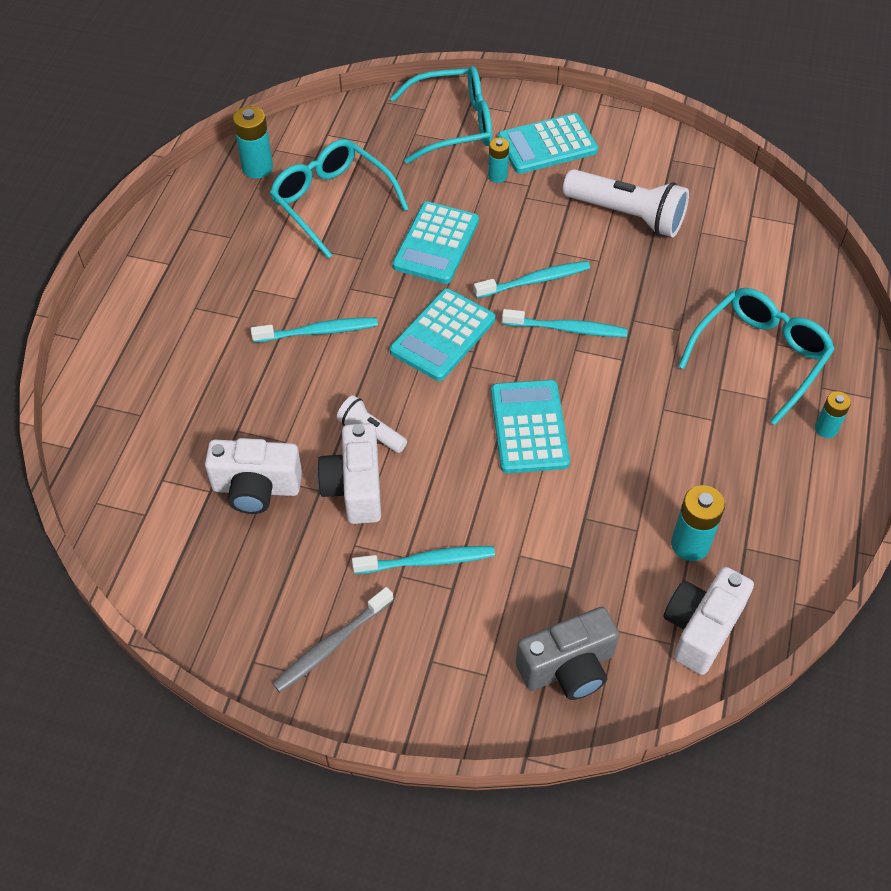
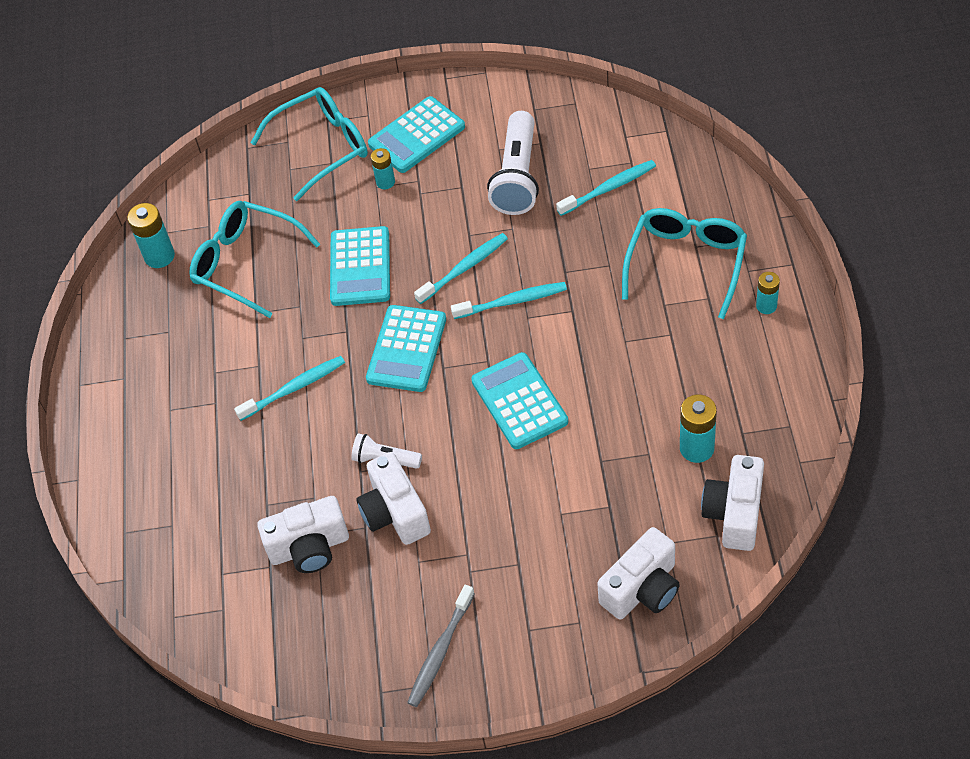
camera: 15 degrees left, 0 degrees up
turquoise toothbrush [352,546,495,574] -> turquoise toothbrush moved to [556,160,656,216]
grey camera [516,607,619,700] -> white camera [597,527,680,620]
white flashlight [563,169,689,237] -> white flashlight turned 90 degrees clockwise [487,111,539,215]

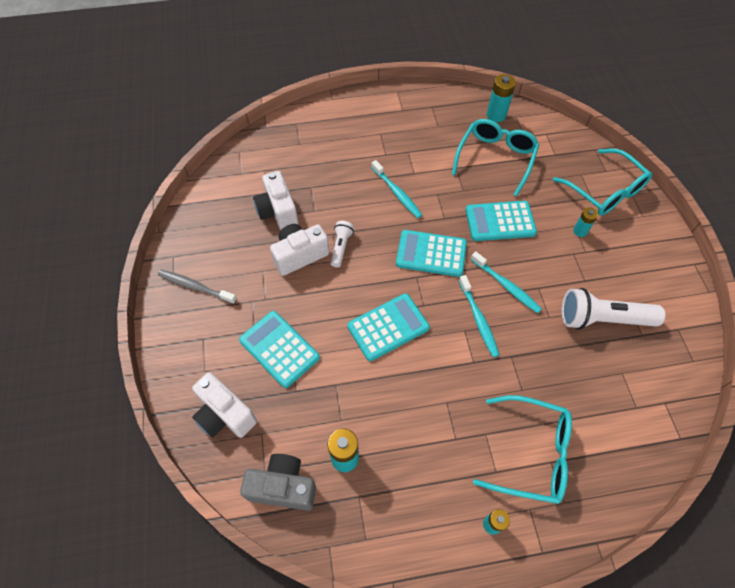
camera: 80 degrees right, 5 degrees up
turquoise calculator [368,96,465,173] -> turquoise calculator moved to [239,311,320,388]
turquoise toothbrush [556,160,656,216] -> none
white camera [701,455,764,551] -> grey camera [240,454,316,511]

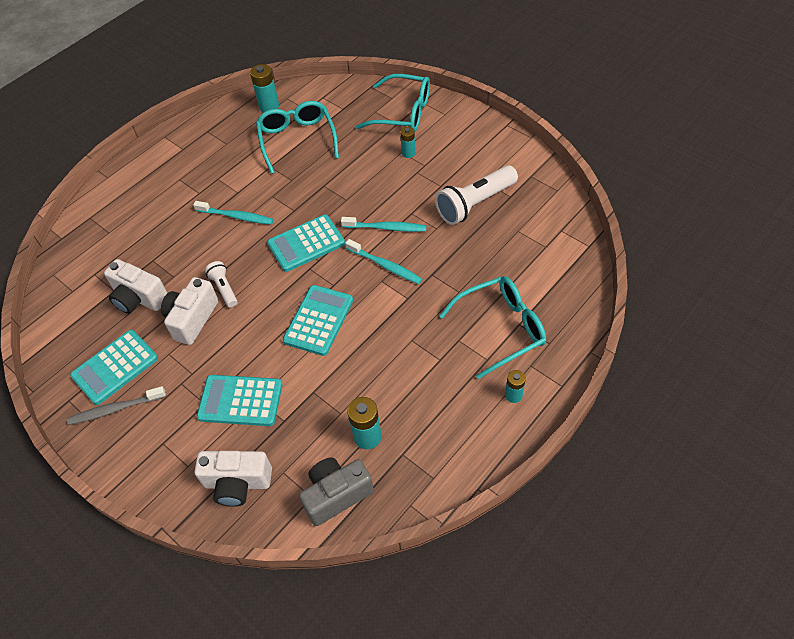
camera: 35 degrees left, 5 degrees down
turquoise calculator [466,201,537,241] -> turquoise calculator moved to [70,330,158,405]

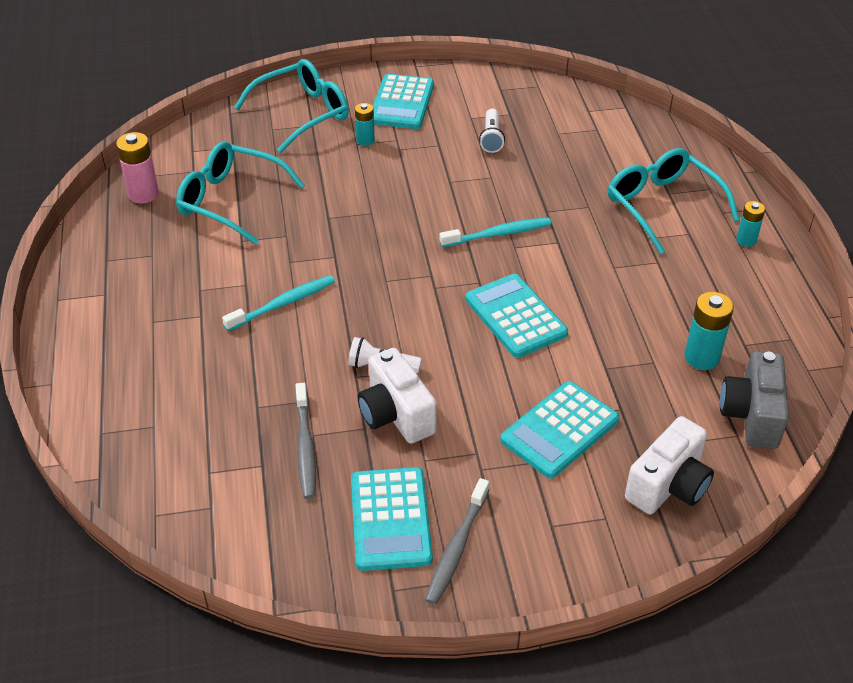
camera: 55 degrees left, 10 degrees down
white camera [104,259,167,314] -> grey toothbrush [295,383,316,499]
turquoise battery [250,64,279,112] -> pink battery [116,132,159,203]
turquoise calculator [267,214,345,272] -> turquoise calculator moved to [373,74,434,129]
turquoise toothbrush [341,217,426,232] -> none
white flashlight [435,165,518,225] -> white flashlight [479,109,505,153], size x0.53
turquoise glasses [439,276,546,379] -> turquoise glasses turned 45 degrees counterclockwise [608,148,740,254]

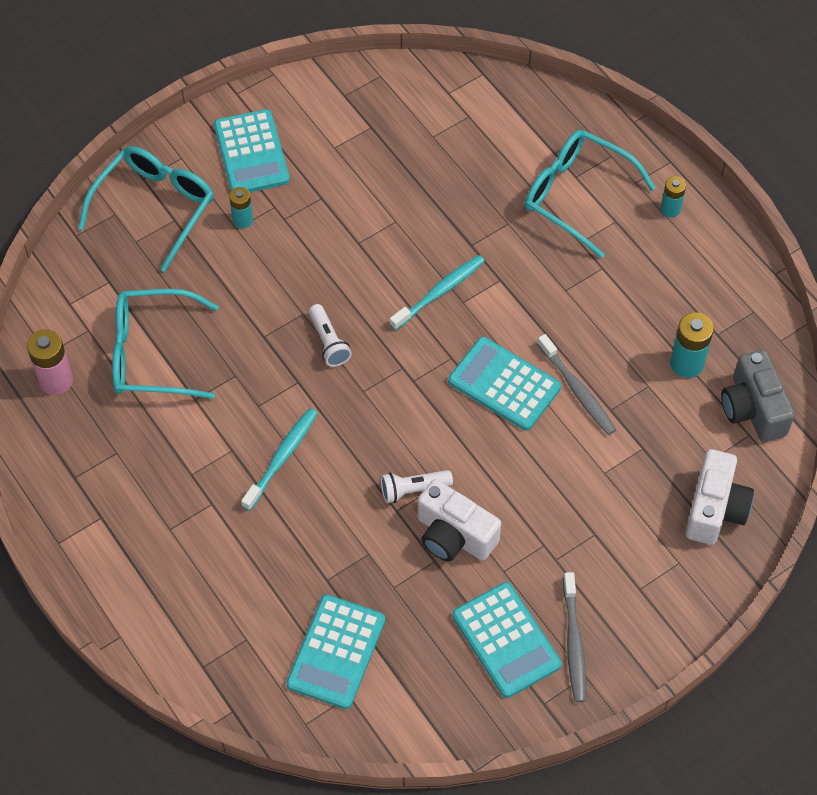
camera: 25 degrees left, 15 degrees up
grey toothbrush [295,383,316,499] -> grey toothbrush moved to [537,334,616,435]
white flashlight [479,109,505,153] -> white flashlight moved to [309,304,352,367]
turquoise calculator [500,381,619,479] -> turquoise calculator moved to [286,594,385,709]

